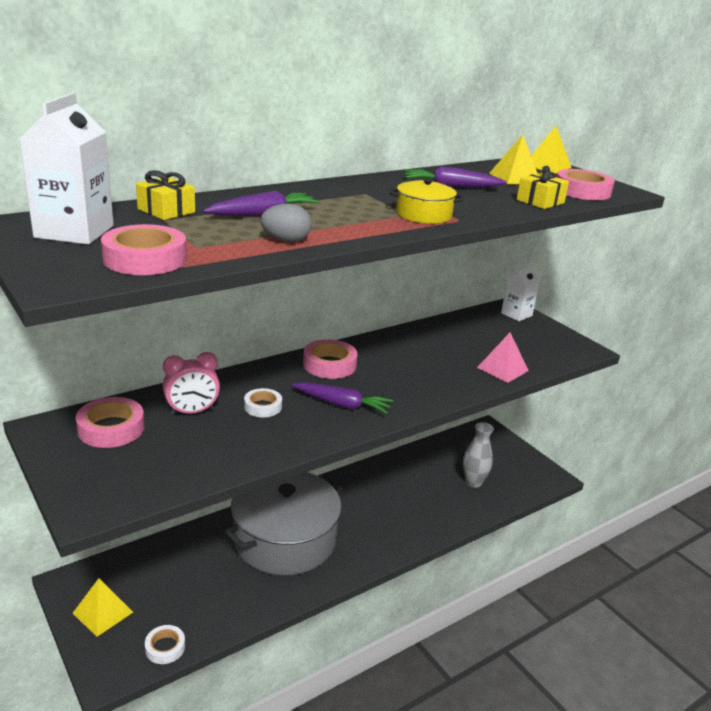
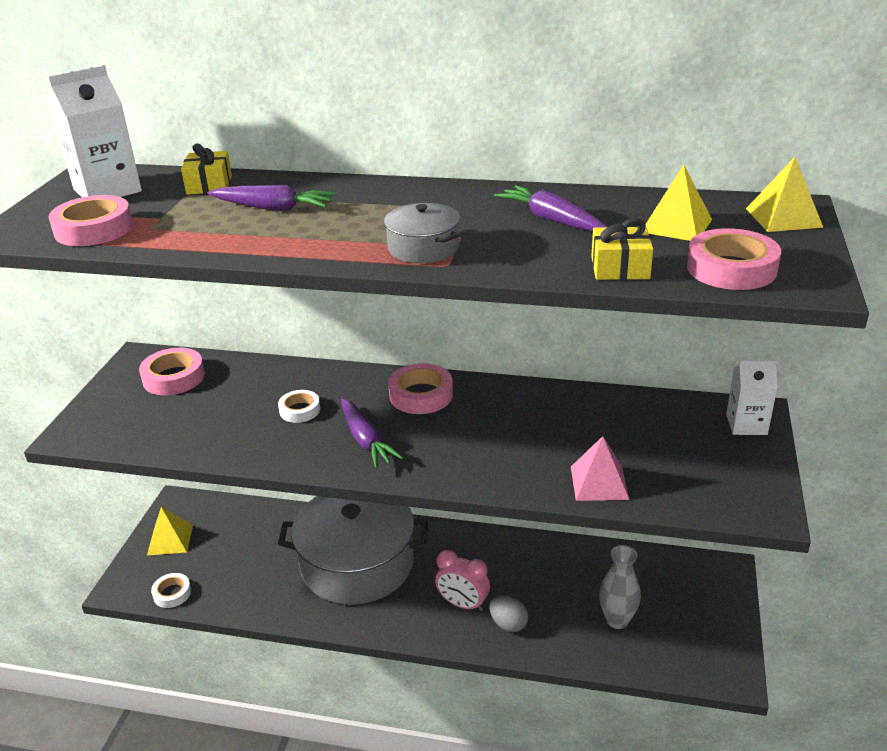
camera: 50 degrees right, 5 degrees up
pink clock [163,352,220,415] -> pink clock moved to [435,550,490,611]
grey egg [261,203,312,242] -> grey egg moved to [489,596,529,632]
yellow pot [390,179,463,224] -> grey pot [384,203,460,263]

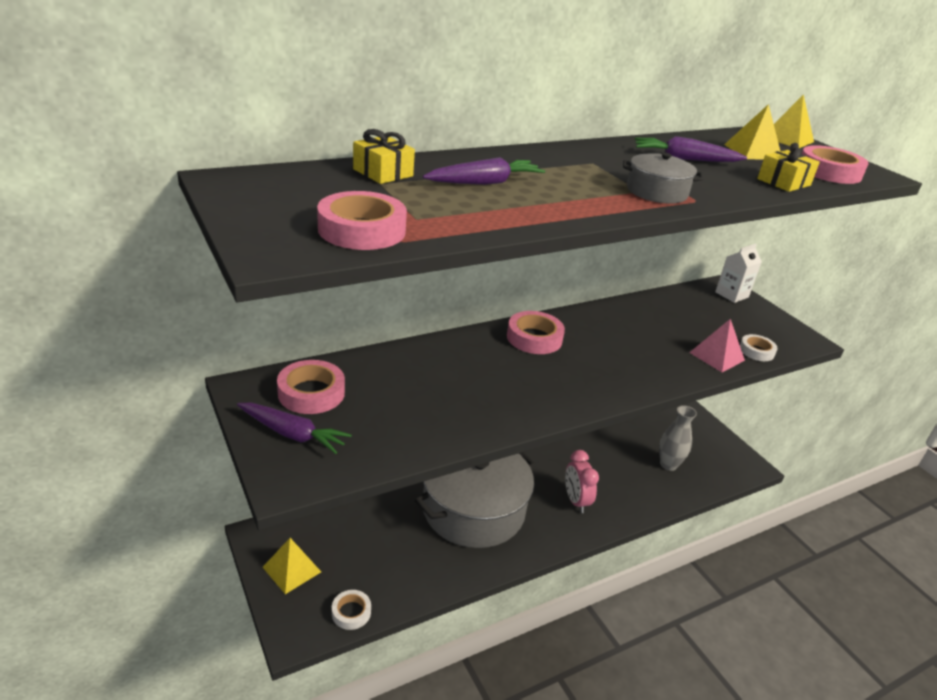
camera: 45 degrees left, 0 degrees up
white carton [48,65,142,197] -> none
white tape [278,390,320,423] -> white tape moved to [740,334,778,361]
purple carrot [341,398,403,468] -> purple carrot moved to [237,403,352,454]
pink clock [435,550,490,611] -> pink clock turned 90 degrees clockwise [565,450,599,513]
grey egg [489,596,529,632] -> none

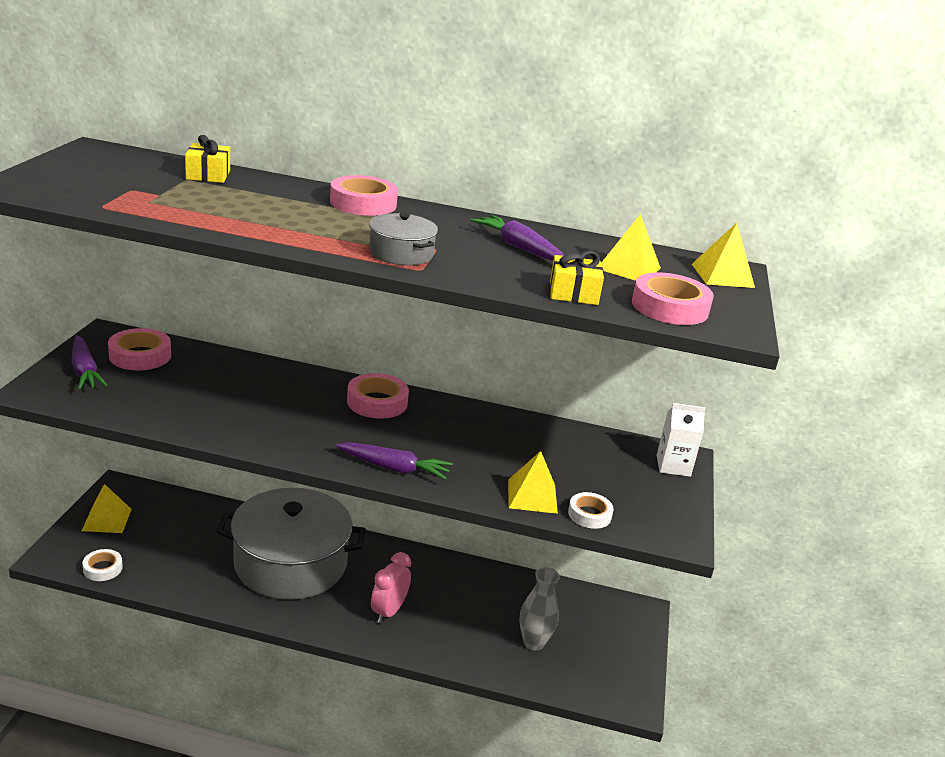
camera: 40 degrees right, 5 degrees down
pink tape [317,191,407,250] -> pink tape moved to [330,175,398,216]
purple carrot [423,157,545,185] -> purple carrot moved to [335,442,453,480]
pink pyramid [689,319,745,372] -> yellow pyramid [508,451,558,514]

